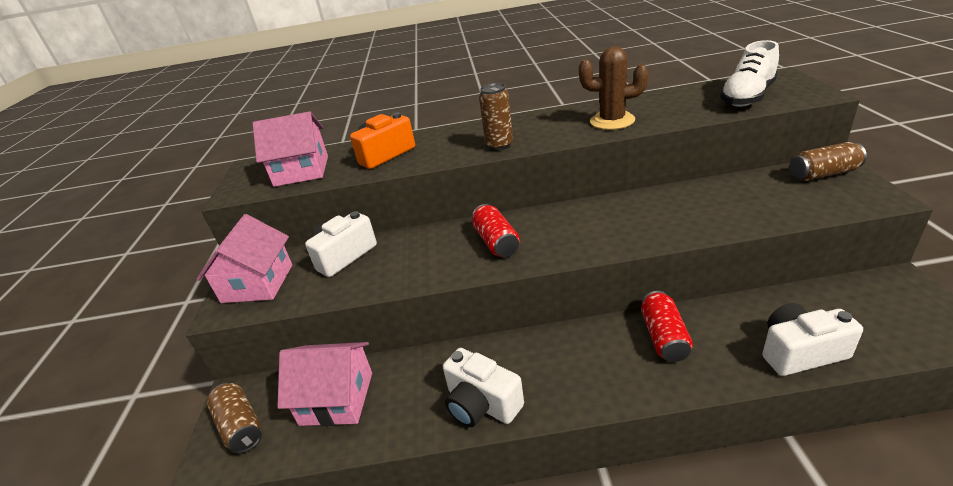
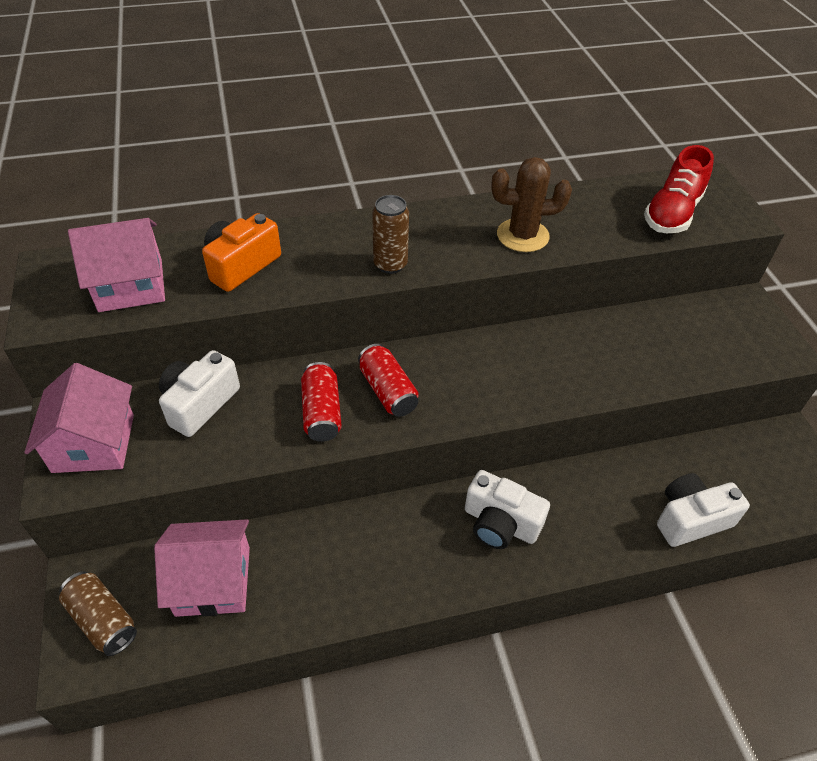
camera: 15 degrees left, 15 degrees up
white camera [443,348,524,427] -> white camera moved to [465,470,550,549]
red can [641,291,693,362] -> red can moved to [301,362,342,442]
white shoe [720,40,779,107] -> red shoe [644,145,714,233]
brown can [790,142,867,181] -> none

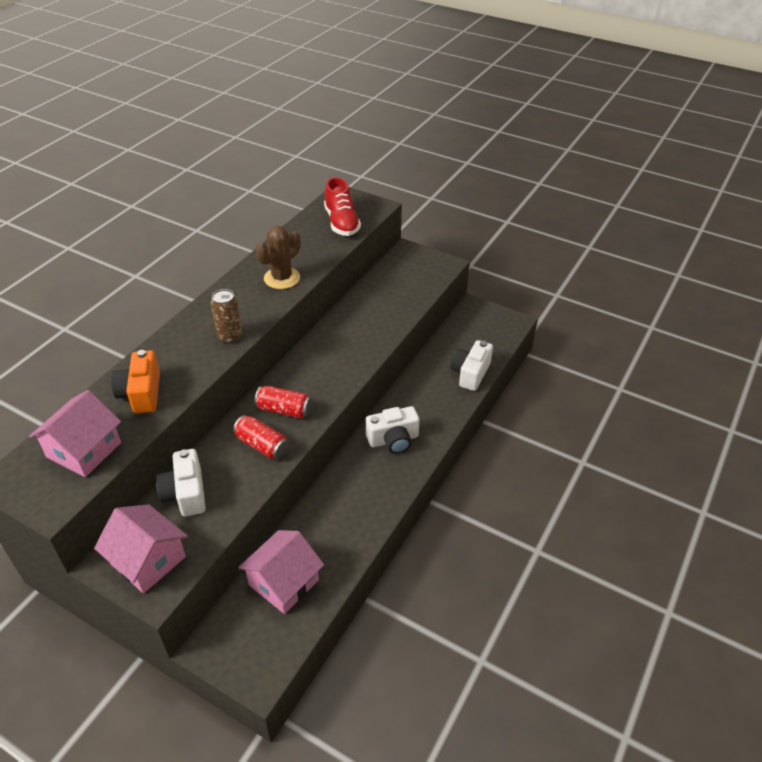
camera: 45 degrees left, 5 degrees down
brown can [59,571,137,656] -> none

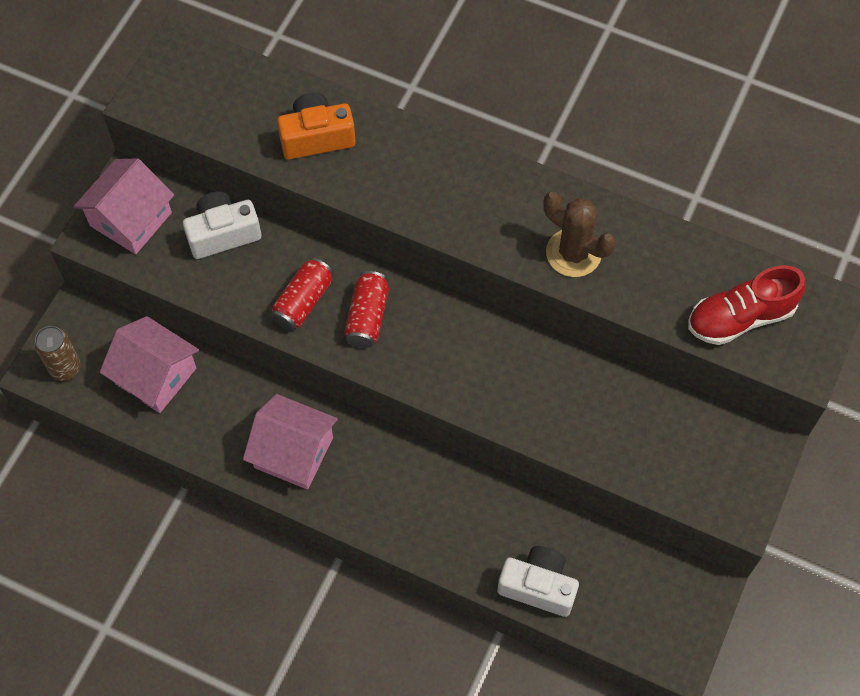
camera: 85 degrees right, 20 degrees up
pink house [29,390,121,477] -> pink house moved to [243,394,338,490]
brown can [211,289,242,344] -> brown can moved to [34,326,81,381]
white camera [366,406,420,454] -> none

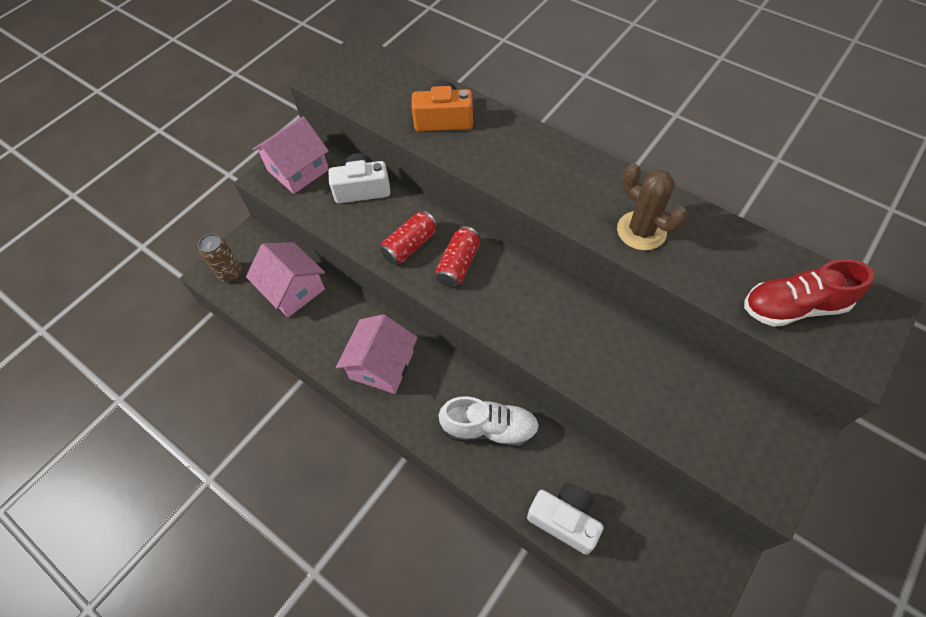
camera: 15 degrees right, 5 degrees down
pink house [243,394,338,490] -> pink house turned 75 degrees clockwise [336,314,418,394]
none -> white shoe [438,396,539,447]

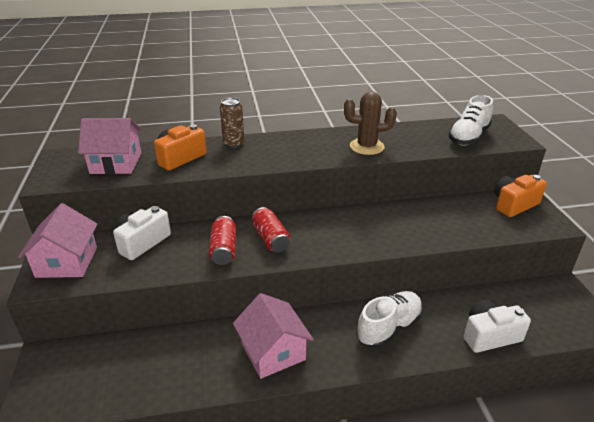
camera: 50 degrees left, 25 degrees down
brown can [198,234,241,282] -> brown can moved to [220,97,245,148]
pink house [246,242,325,317] -> pink house moved to [78,118,141,174]
red shoe [744,259,874,327] -> white shoe [448,95,493,146]
none -> orange camera [494,175,547,217]

